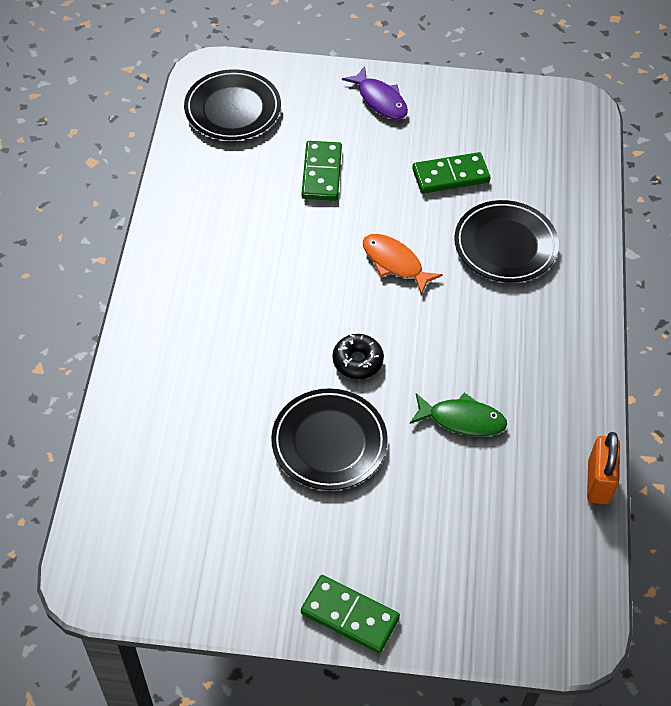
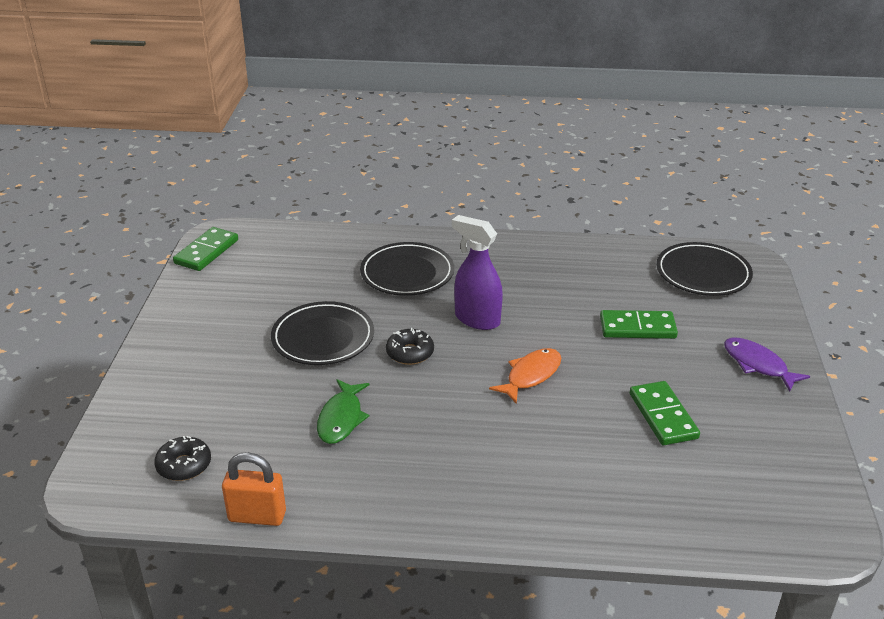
camera: 90 degrees right, 20 degrees down
green domino [301,575,400,653] -> green domino moved to [173,227,238,271]
purple fish [342,66,408,119] -> purple fish turned 90 degrees clockwise [724,337,810,392]
black plate [454,200,559,283] -> black plate moved to [360,242,454,296]
none -> black donut [154,436,211,481]
none -> purple spray bottle [452,215,503,330]

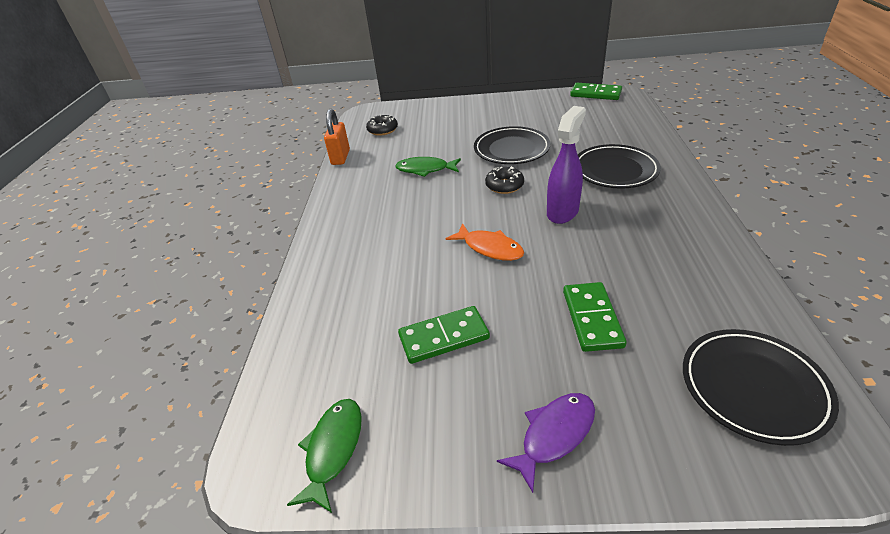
camera: 90 degrees right, 5 degrees up
none -> green fish [287,399,362,513]

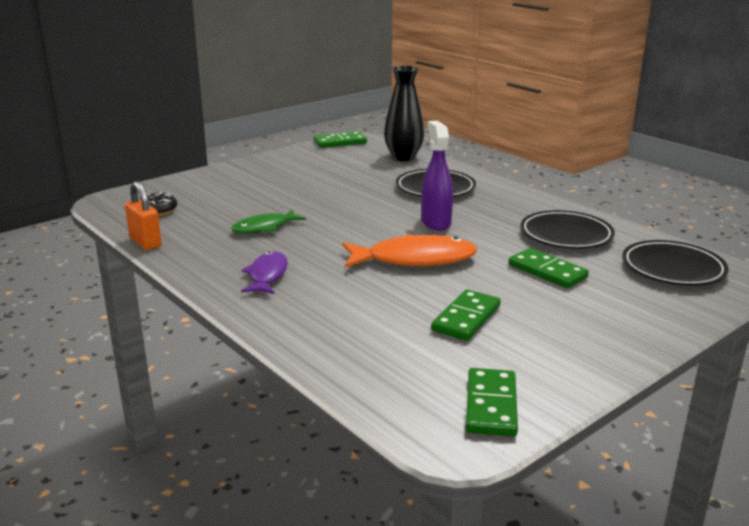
camera: 45 degrees left, 15 degrees down
green fish [287,399,362,513] -> green domino [466,368,518,436]
orange fish [446,223,524,261] -> orange fish [343,234,477,267], size x1.63
black plate [474,126,550,164] -> black plate moved to [520,210,615,249]
black donut [485,166,524,194] -> none
purple fish [497,393,595,493] -> purple fish moved to [241,251,288,294]
none -> black vase [384,66,424,161]

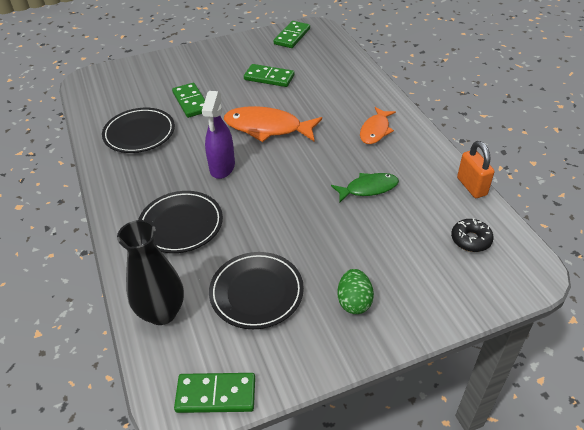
camera: 160 degrees left, 20 degrees up
purple fish [241,251,288,294] -> orange fish [360,107,396,144]
green domino [431,289,501,341] -> green domino turned 60 degrees clockwise [244,64,294,87]
black plate [622,240,729,286] -> black plate moved to [209,252,304,329]
none -> green egg [337,269,374,314]

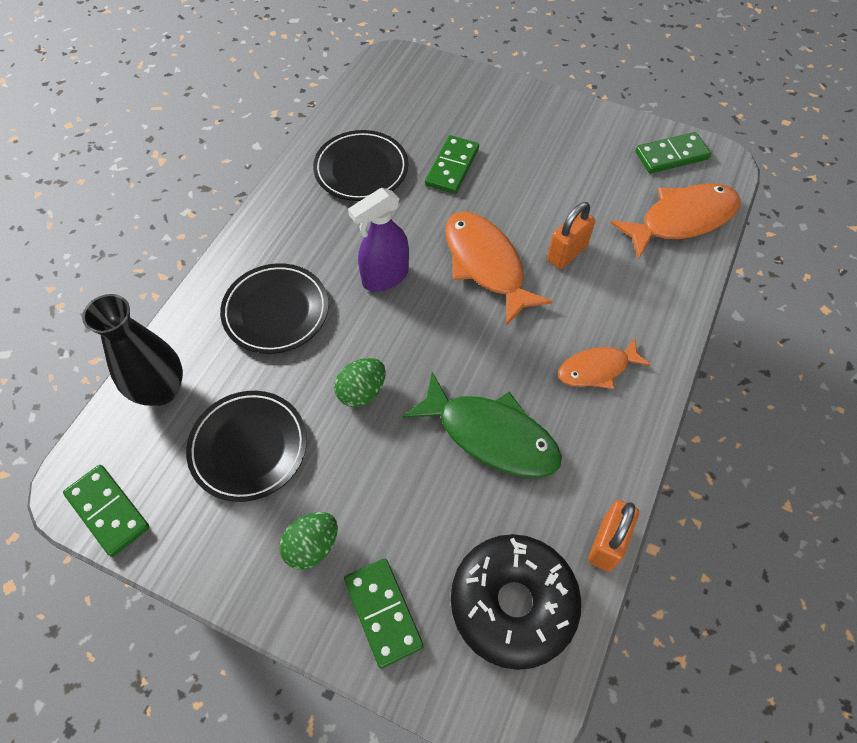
camera: 45 degrees right, 15 degrees up
green domino [244,64,294,87] -> green domino moved to [344,558,424,668]
green fish [331,173,399,203] -> green fish [402,372,562,478], size x1.63
black donut [451,218,494,252] -> black donut [451,534,581,670], size x2.09
none -> green egg [334,358,386,407]
none -> orange padlock [547,202,595,269]
none -> orange fish [610,184,741,260]

